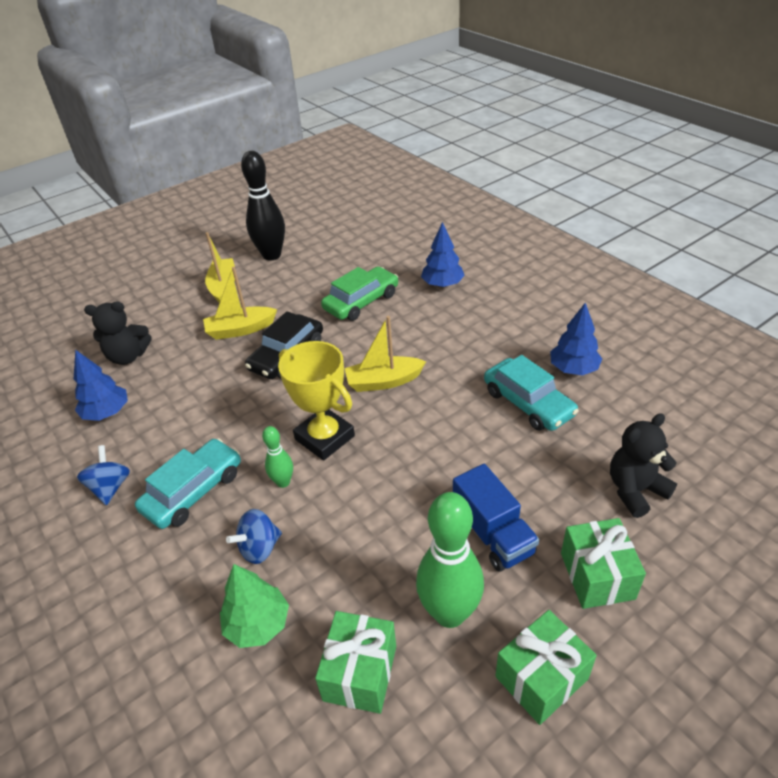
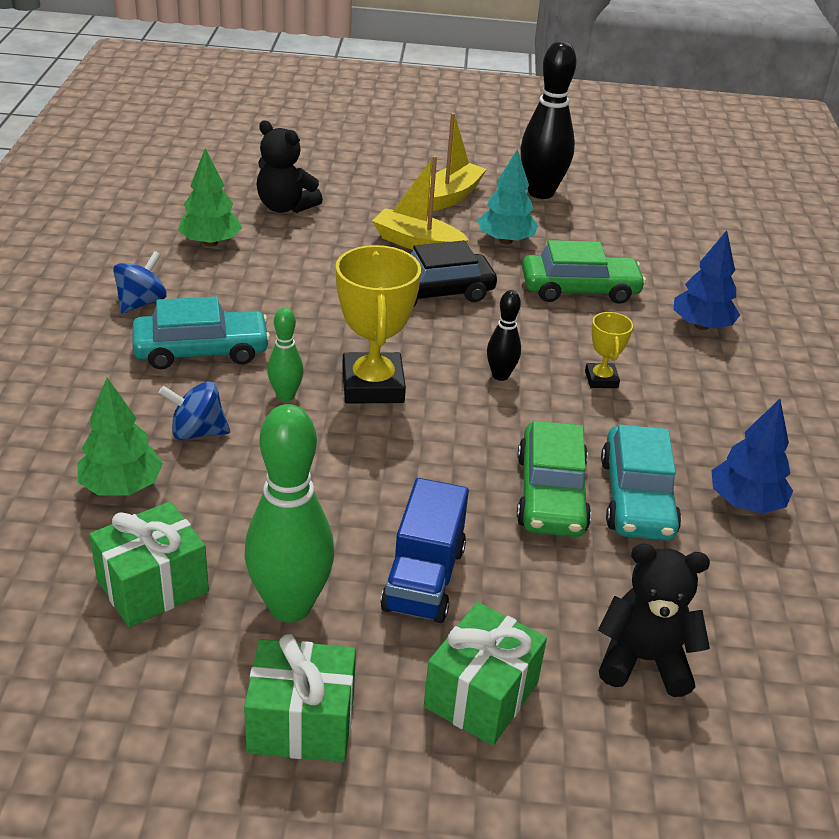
camera: 35 degrees right, 5 degrees down
blue tree [74,350,128,421] -> green tree [178,148,242,247]
yellow boat [344,316,426,392] -> black bowling pin [487,290,521,381]
none -> turquoise tree [478,149,538,244]
none -> green car [517,421,591,537]
none -> yellow trophy [585,312,633,388]

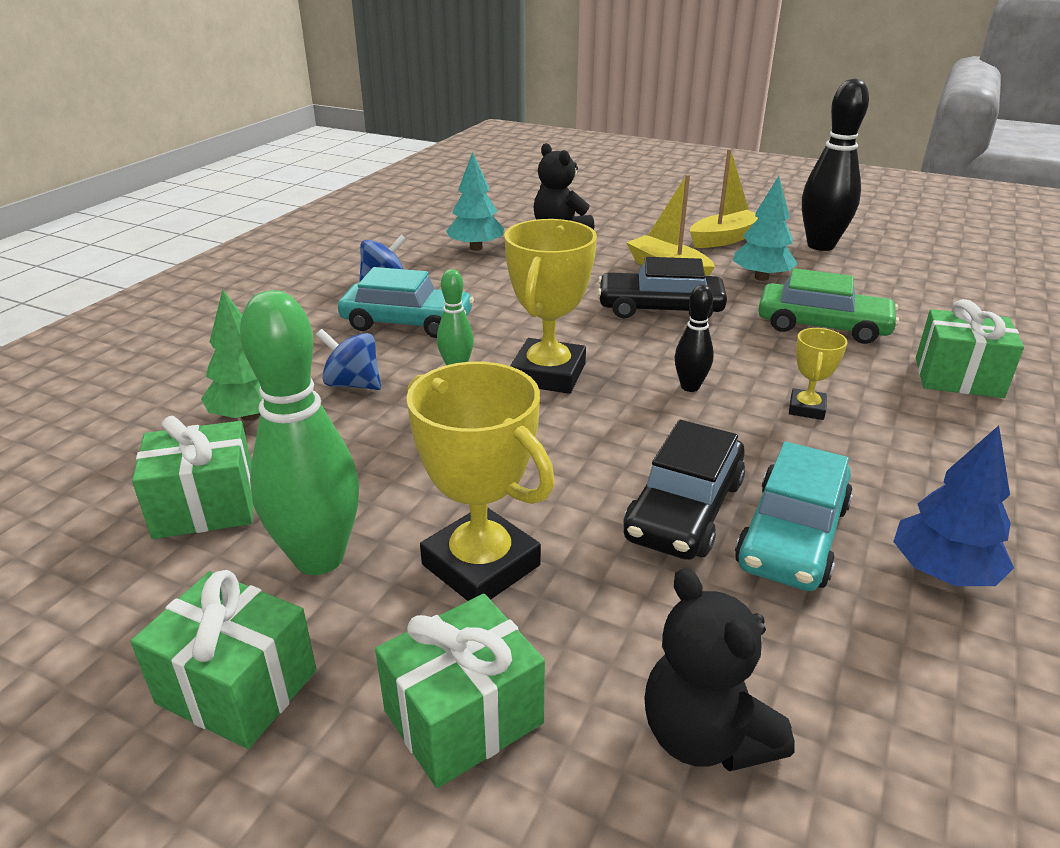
camera: 25 degrees right, 5 degrees down
green tree [178,148,242,247] -> turquoise tree [446,152,504,251]
blue truck [380,478,469,623] -> yellow trophy [406,362,555,601]
green car [517,421,591,537] -> black car [623,420,745,560]
black teddy bear [598,544,710,697] -> black teddy bear turned 150 degrees counterclockwise [644,568,795,772]
blue tree [674,230,740,330] -> green gift [916,299,1024,398]

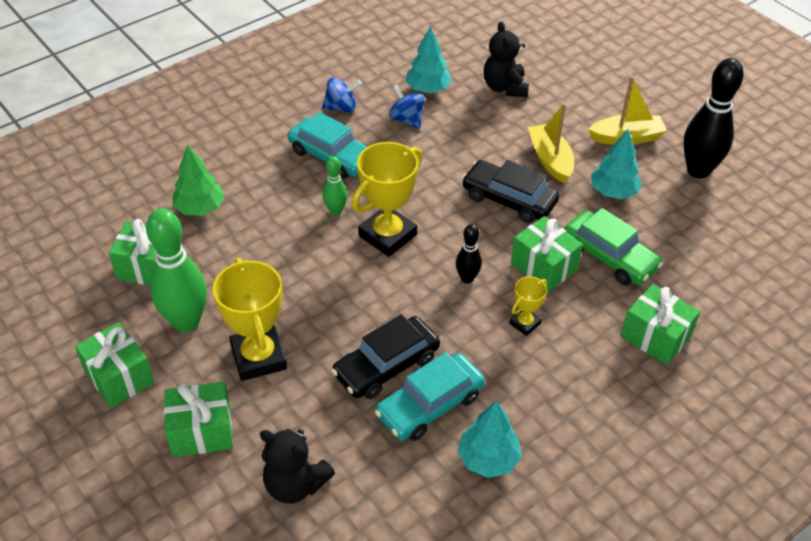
camera: 25 degrees right, 15 degrees up
blue spinning top [316,329,381,390] -> blue spinning top moved to [389,84,425,129]
black teddy bear [644,568,795,772] -> black teddy bear turned 60 degrees counterclockwise [260,428,335,504]
blue tree [893,425,1014,586] -> turquoise tree [458,401,522,478]
none -> green gift [511,216,583,292]

